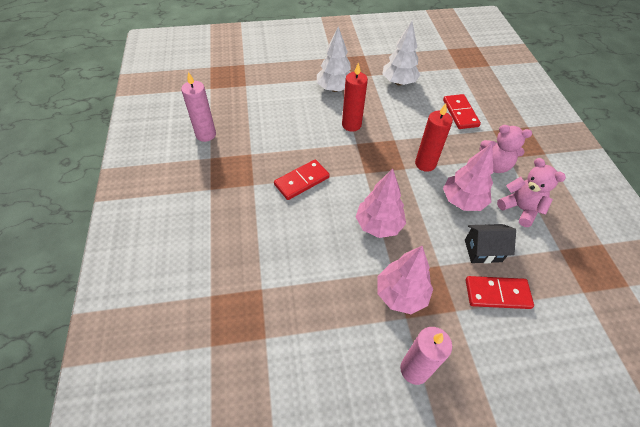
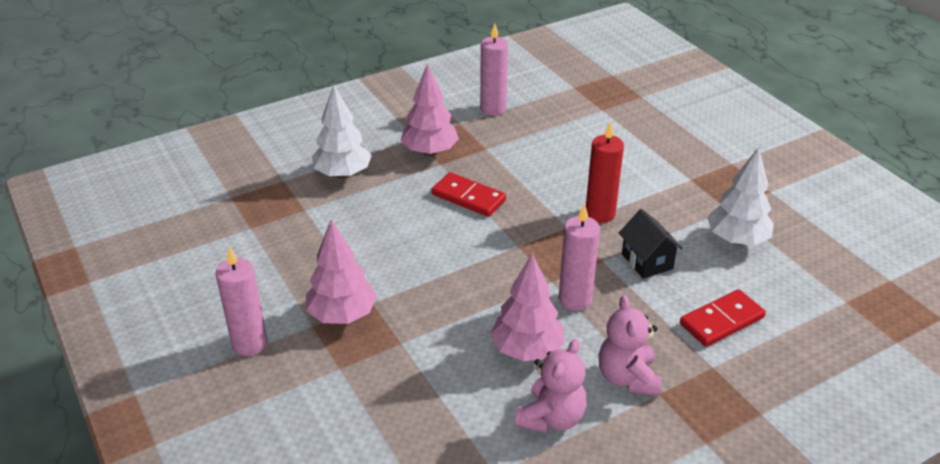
camera: 70 degrees right, 15 degrees down
white tree [317,26,351,92] -> white tree moved to [312,85,372,179]
pink tree [355,169,406,238] -> pink tree moved to [401,64,459,156]
red candle [415,103,453,172] -> pink candle [559,204,600,311]
black house [465,224,516,263] -> black house moved to [619,209,683,279]
red domino [466,276,534,309] -> none

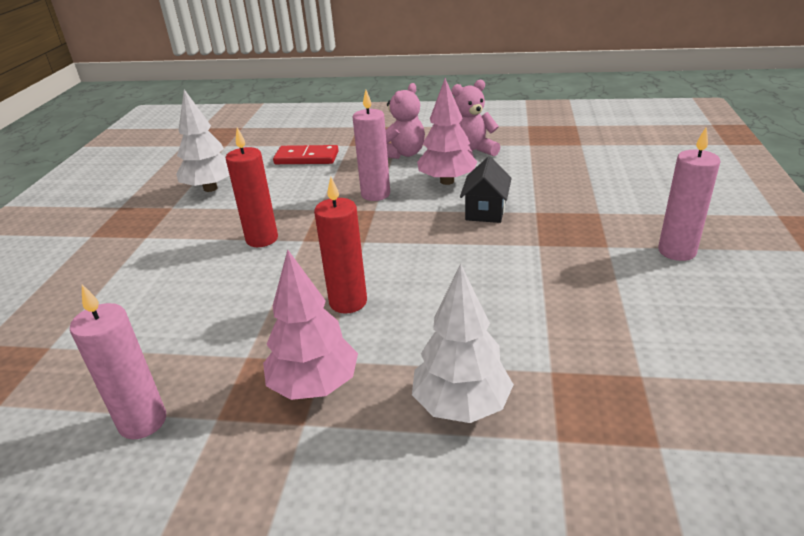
camera: 140 degrees left, 5 degrees down
pink tree [306,220,377,324] -> none
red domino [431,172,506,217] -> red candle [314,177,367,314]
black house [619,209,683,279] -> black house moved to [460,156,512,223]

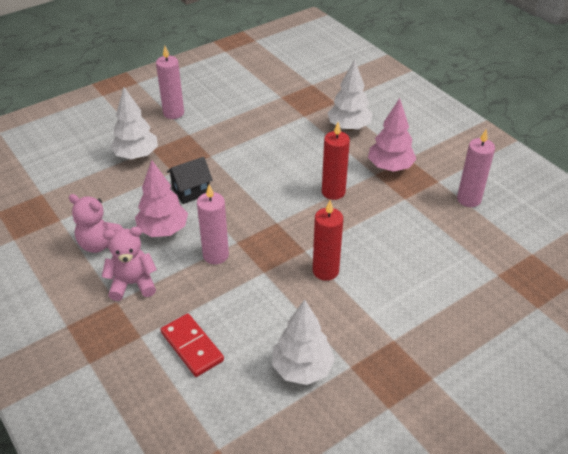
camera: 135 degrees left, 10 degrees up
none -> white tree [110,87,158,159]

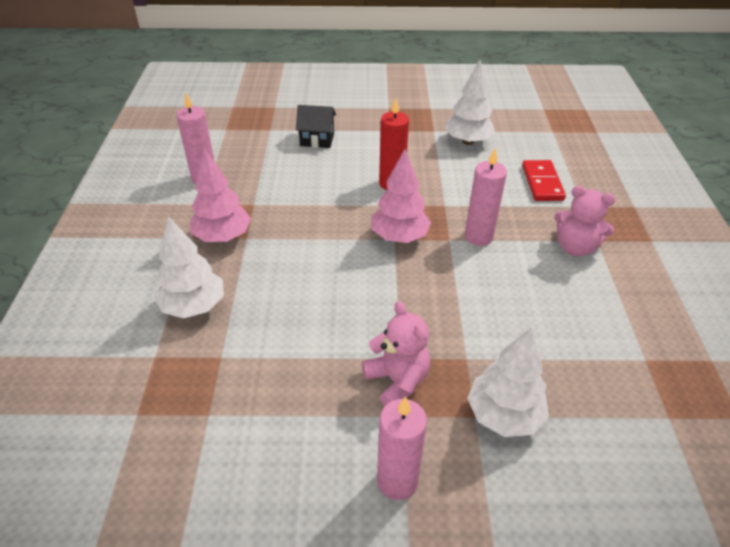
camera: 145 degrees left, 0 degrees up
pink teddy bear [69,194,123,253] -> pink teddy bear moved to [362,301,430,406]
pink tree [135,160,188,237] -> pink tree moved to [371,149,431,243]
black house [167,157,213,204] -> black house moved to [296,105,336,148]
red candle [322,122,350,200] -> none

